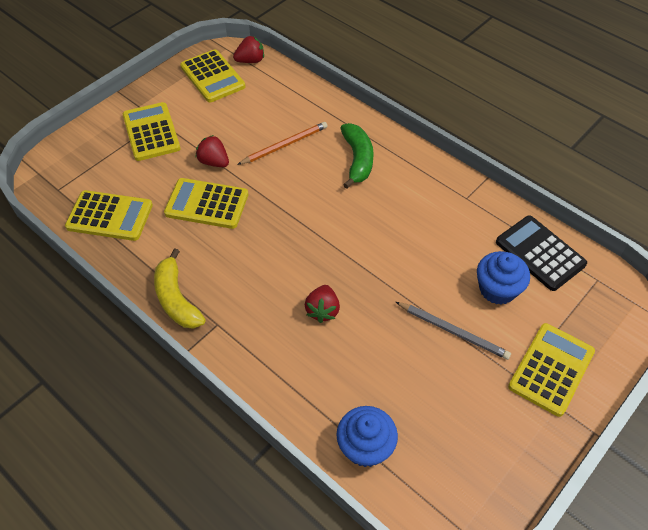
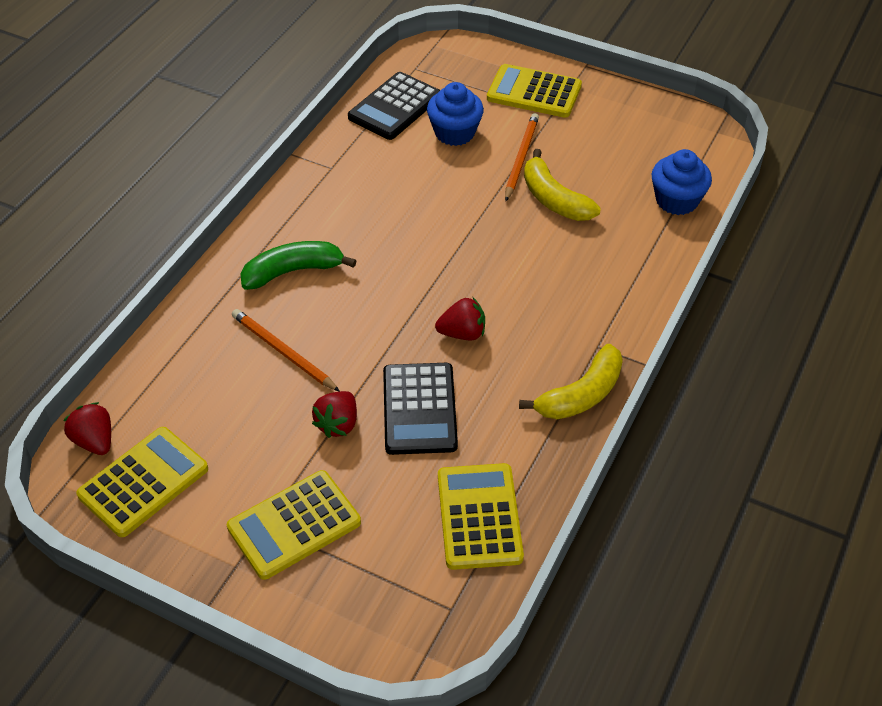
camera: 105 degrees left, 5 degrees down
yellow calculator [164,178,248,229] -> black calculator [383,363,458,455]
red strawberry [305,285,340,323] -> red strawberry moved to [435,297,485,340]
grey pencil [396,302,511,360] -> orange pencil [505,113,539,201]
none -> yellow banana [524,149,601,221]

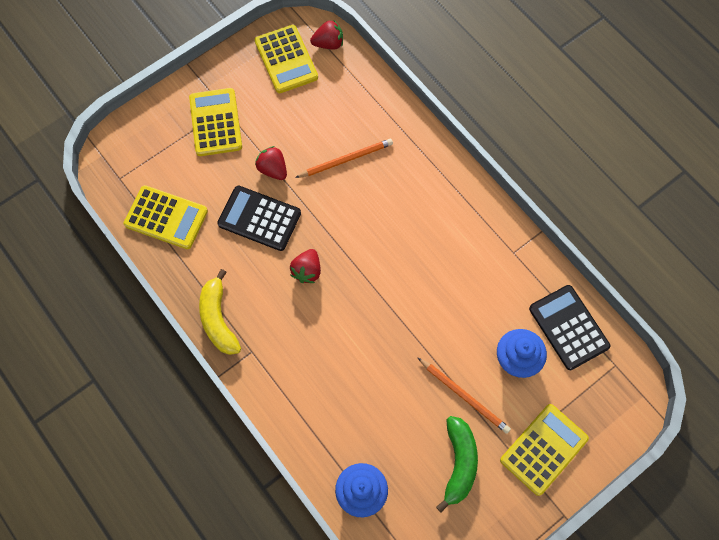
camera: 115 degrees right, 20 degrees up
green banana [240,241,357,290] -> green banana moved to [436,416,478,512]
yellow banana [524,149,601,221] -> none

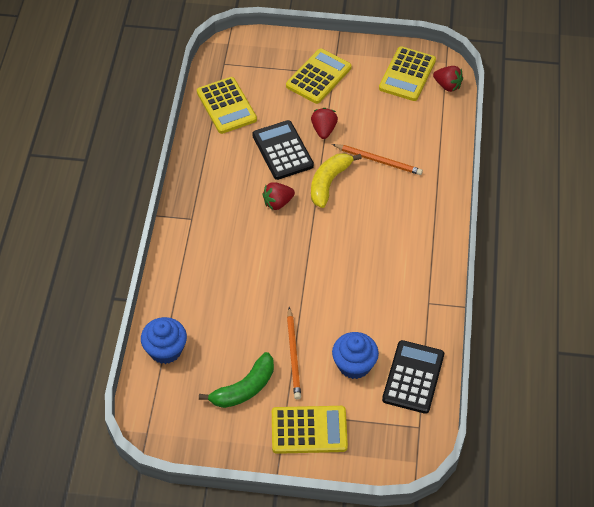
camera: 45 degrees right, 15 degrees down
yellow banana [199,269,241,355] -> yellow banana moved to [311,153,362,208]

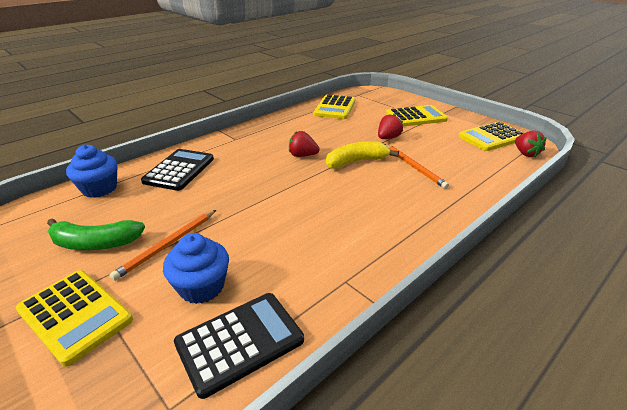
camera: 40 degrees right, 20 degrees down
black calculator [252,120,314,180] -> black calculator moved to [141,149,214,191]

